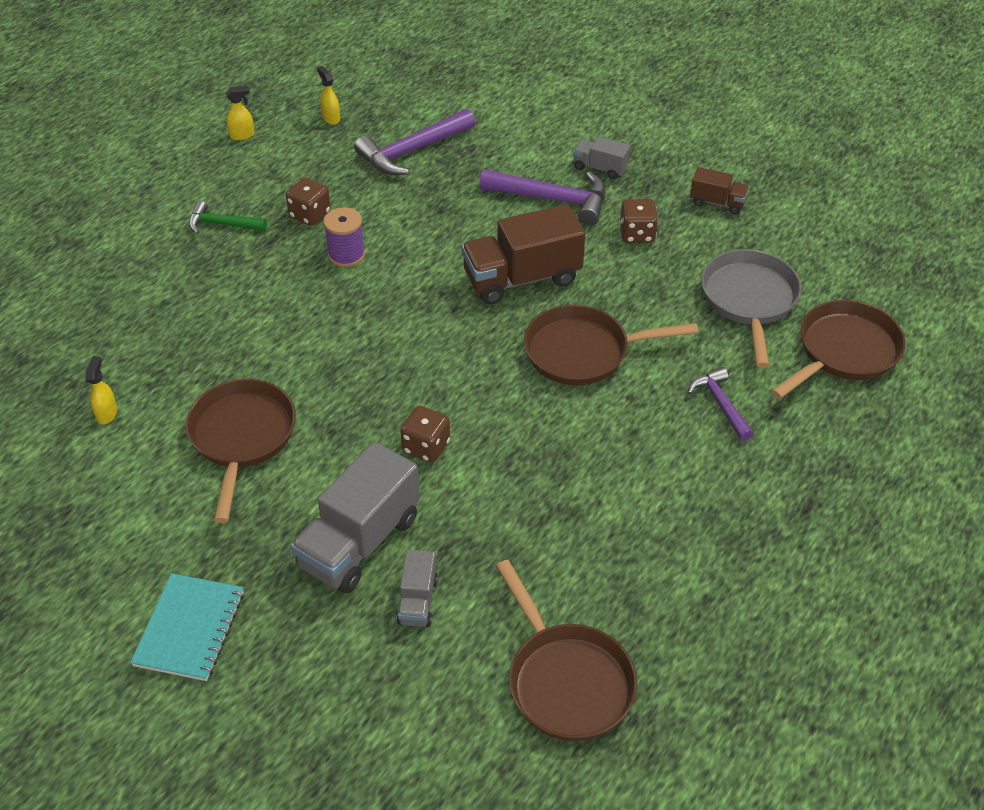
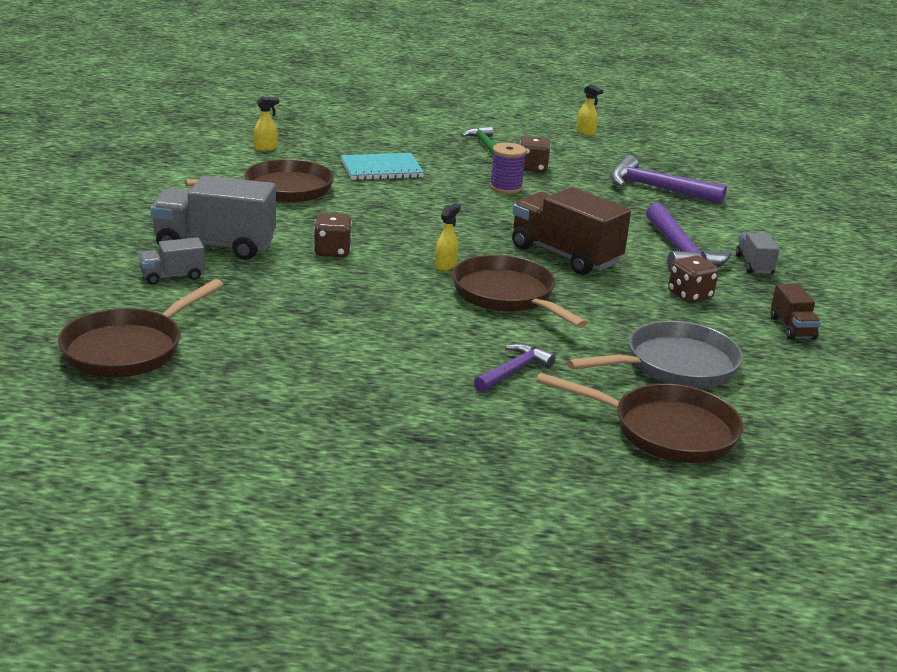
camera: 60 degrees right, 20 degrees down
turquoise notebook [130,573,244,681] -> turquoise notebook moved to [341,153,424,180]
yellow spray bottle [317,66,340,125] -> yellow spray bottle moved to [435,203,461,271]

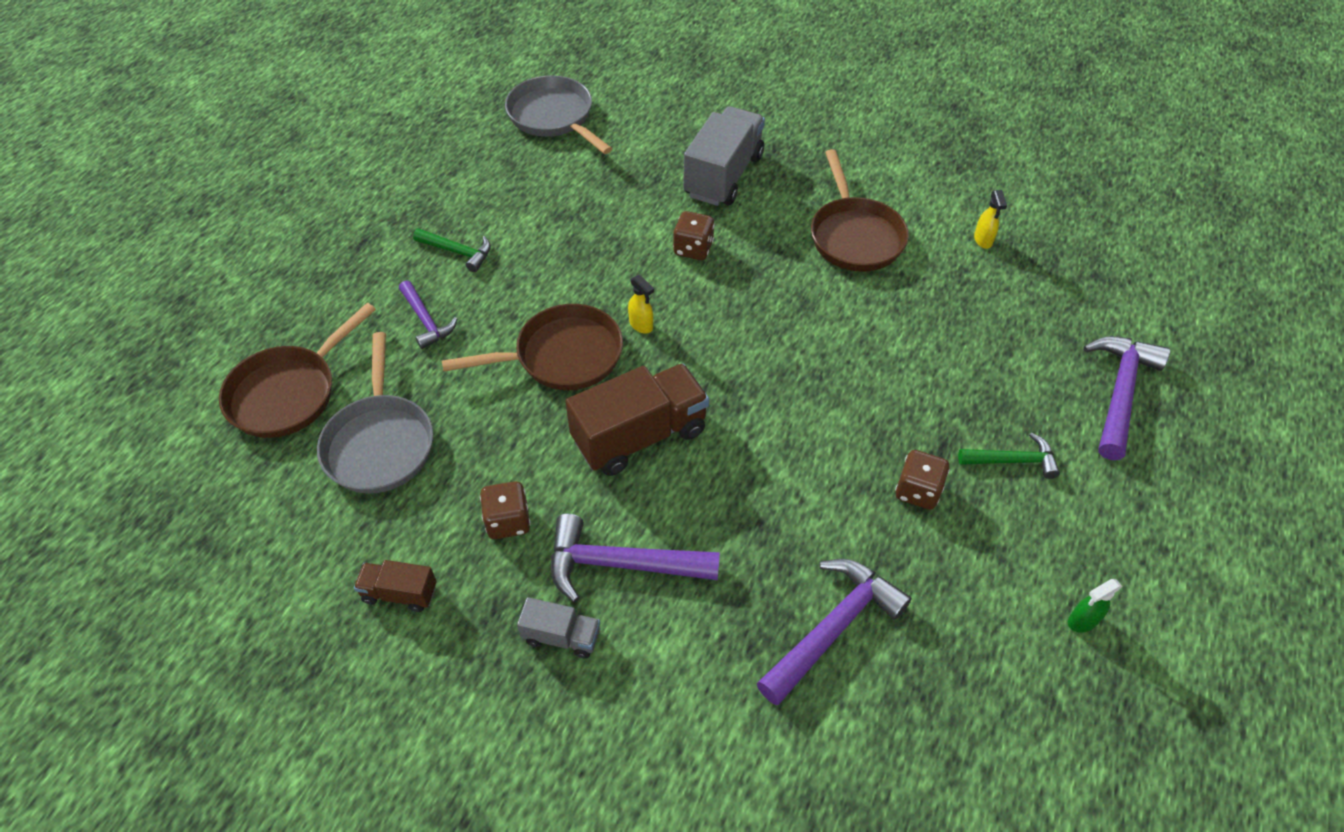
camera: 110 degrees right, 25 degrees up
brown pan [58,279,224,377] -> grey pan [505,75,612,154]
grey truck [138,237,205,285] -> none
turquoise notebook [341,153,424,180] -> none
purple spool [490,143,527,194] -> none
yellow spray bottle [577,85,603,136] -> green spray bottle [1068,579,1123,633]
none -> green hammer [413,228,491,272]
none -> purple hammer [1083,336,1170,460]

